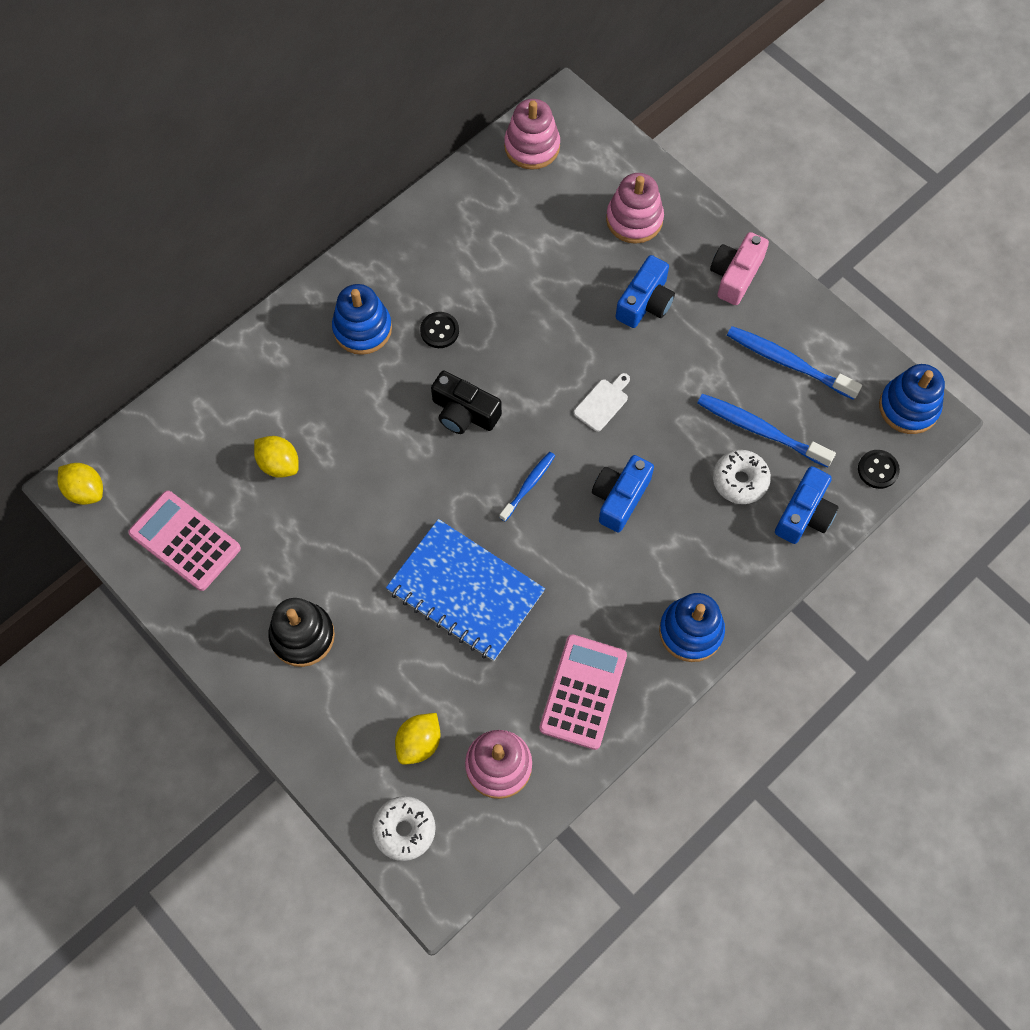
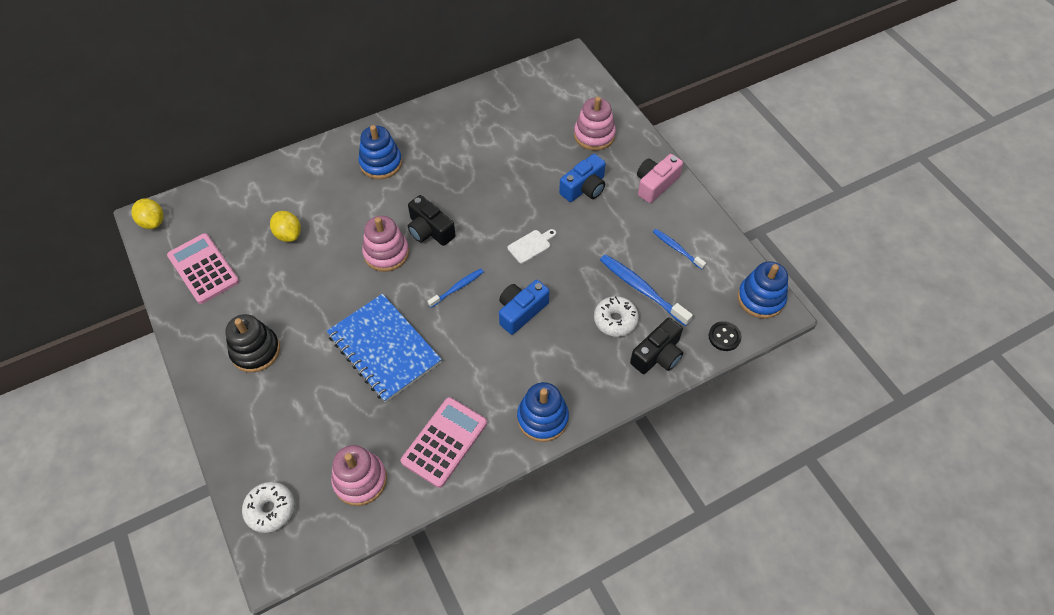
camera: 15 degrees right, 10 degrees down
yellow lemon [395,713,440,765] -> none
black button [420,312,459,348] -> none
pink stacking toy [504,99,560,170] -> pink stacking toy moved to [362,216,409,272]
blue toothbrush [727,326,862,400] -> blue toothbrush [653,229,706,269], size x0.59
blue camera [775,466,839,544] -> black camera [630,318,683,374]

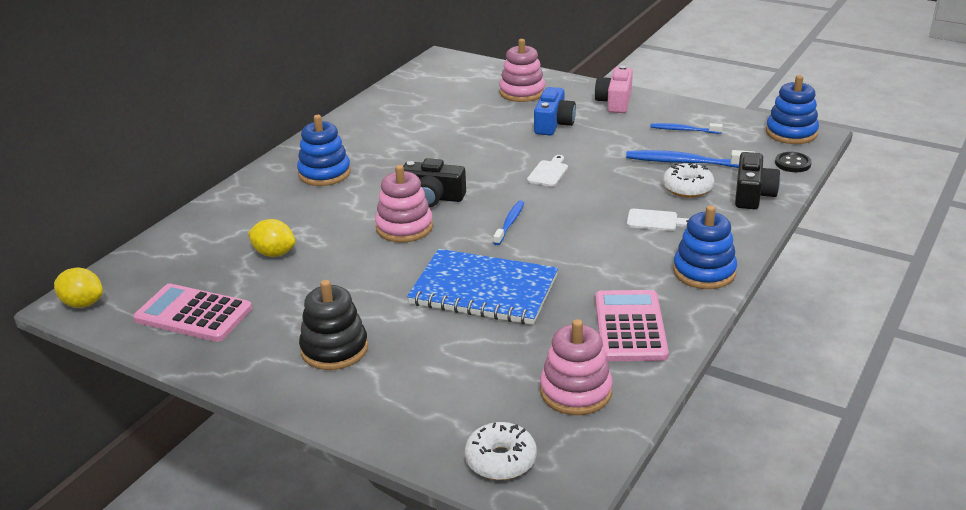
camera: 30 degrees left, 25 degrees down
blue camera [499,280,550,335] -> none
none -> white cutting board [627,209,689,231]

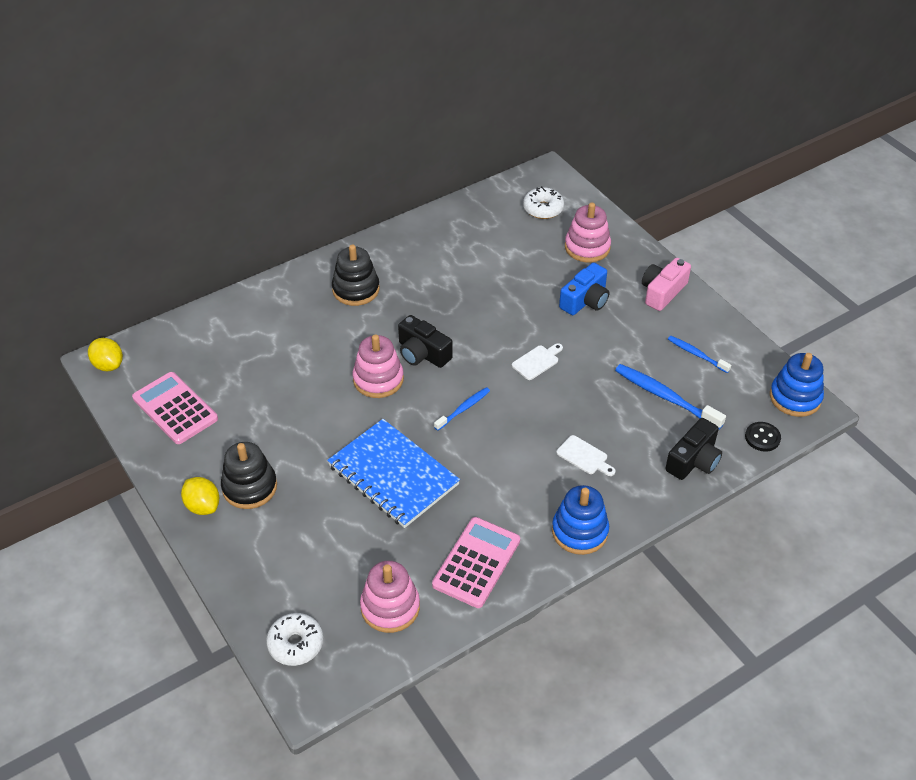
camera: 25 degrees right, 15 degrees up
yellow lemon [248,219,295,257] -> yellow lemon moved to [181,477,219,515]
blue stacking toy [297,115,351,186] -> black stacking toy [332,245,380,306]
white donut [662,163,714,198] -> white donut moved to [523,186,564,219]

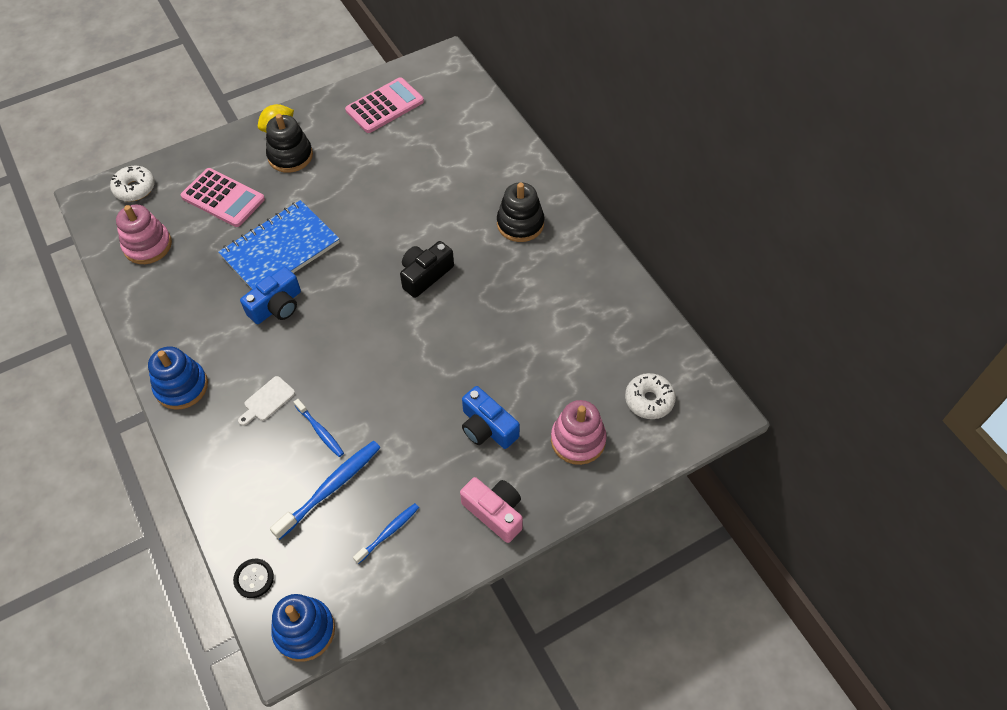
camera: 95 degrees right, 10 degrees up
yellow lemon [88,338,123,371] -> none
pink stacking toy [353,335,404,398] -> none
pink calculator [432,517,520,608] -> pink calculator moved to [181,168,265,227]
blue toothbrush [434,387,490,431] -> blue toothbrush moved to [294,399,344,457]
white cutting board [512,343,563,380] -> none
black camera [665,418,722,480] -> none
none -> blue camera [240,267,301,324]

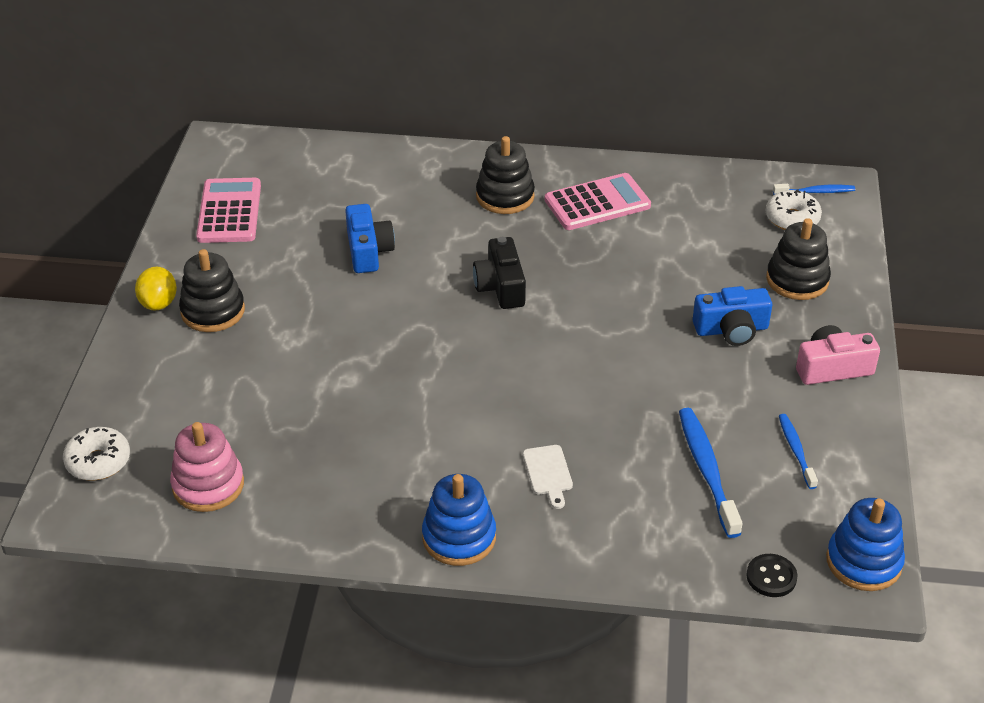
camera: 55 degrees left, 15 degrees down
pink calculator [181,168,265,227] -> pink calculator moved to [545,173,651,230]
blue notebook [218,200,340,289] -> none
blue camera [240,267,301,324] -> blue camera moved to [345,204,395,273]
blue toothbrush [294,399,344,457] -> blue toothbrush moved to [773,184,855,195]
pink stacking toy [551,400,607,465] -> black stacking toy [766,218,831,300]

